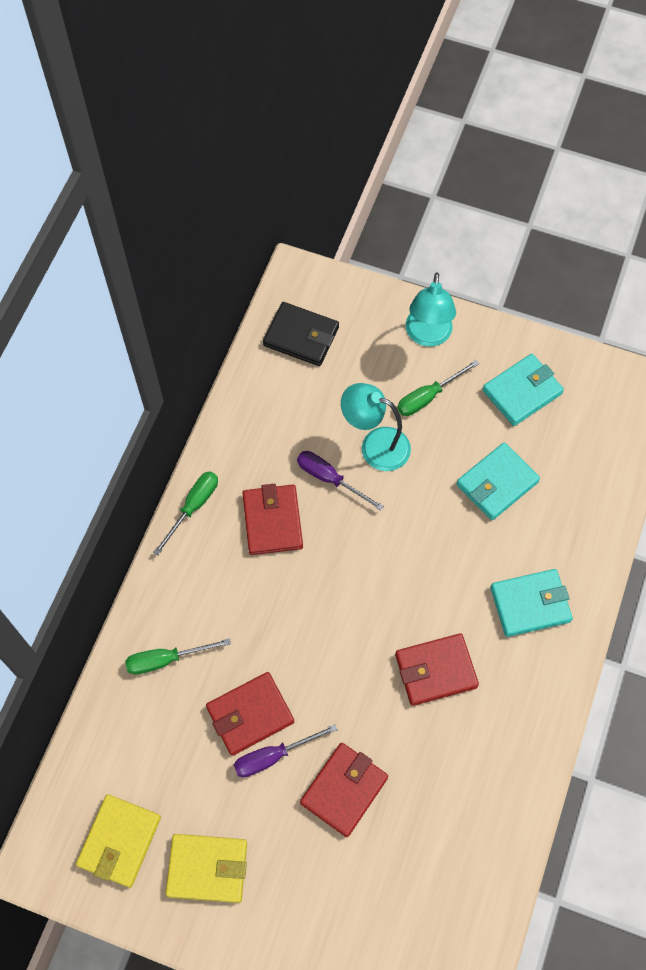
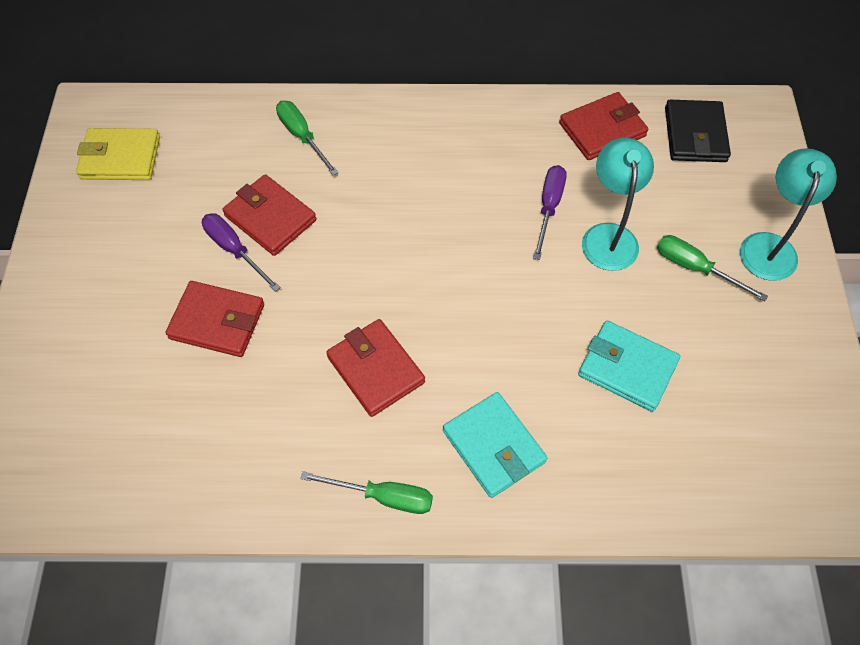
camera: 70 degrees right, 5 degrees down
green screwdriver [153,471,218,555] -> green screwdriver moved to [300,471,433,514]
yellow wallet [166,834,247,903] -> none
red wallet [243,484,303,555] -> red wallet moved to [559,92,648,160]
turquoise lamp [406,272,456,347] -> turquoise lamp turned 120 degrees clockwise [740,148,837,281]
turquoise wallet [482,354,564,426] -> none

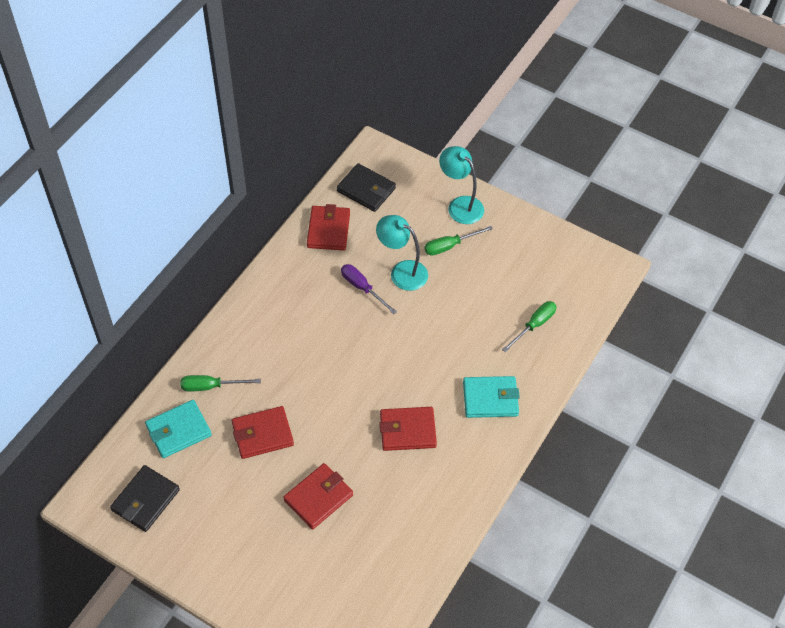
camera: 60 degrees left, 5 degrees down
yellow wallet [76,128,160,180] -> black wallet [110,465,180,532]
purple screwdriver [202,213,281,291] -> none
green screwdriver [300,471,433,514] -> green screwdriver moved to [502,301,556,352]
turquoise wallet [578,321,680,412] -> turquoise wallet moved to [145,400,212,458]

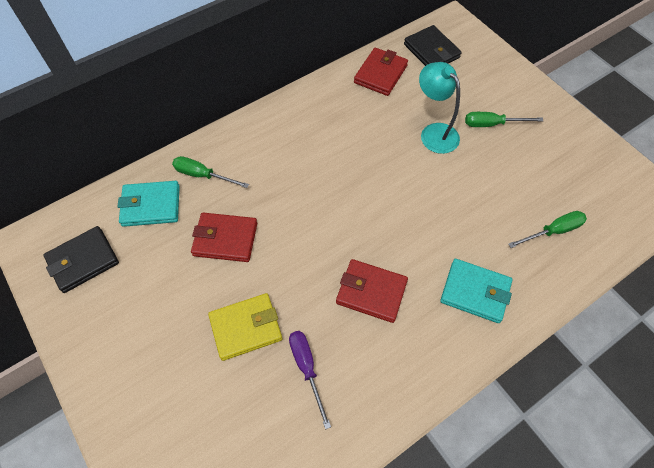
camera: 25 degrees right, 5 degrees up
red wallet [283,463,353,529] -> yellow wallet [208,293,282,361]
purple screwdriver [341,264,397,314] -> purple screwdriver moved to [289,331,331,429]
turquoise lamp [439,146,484,224] -> none

